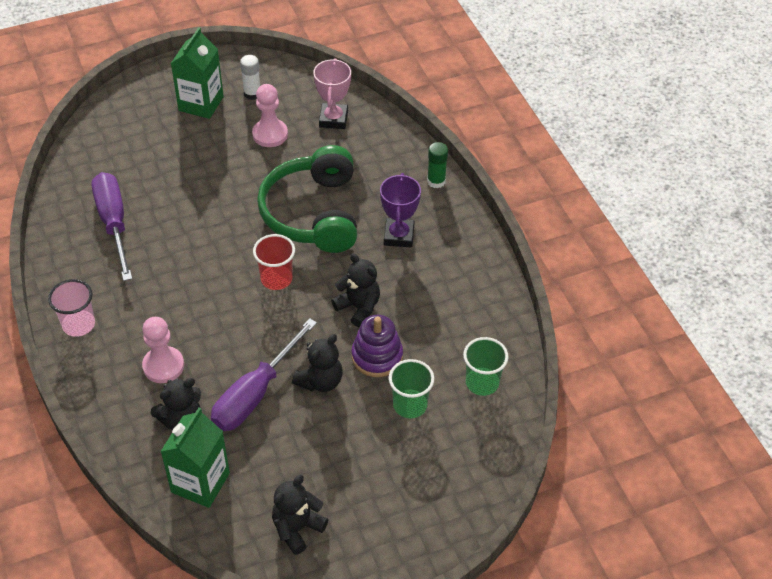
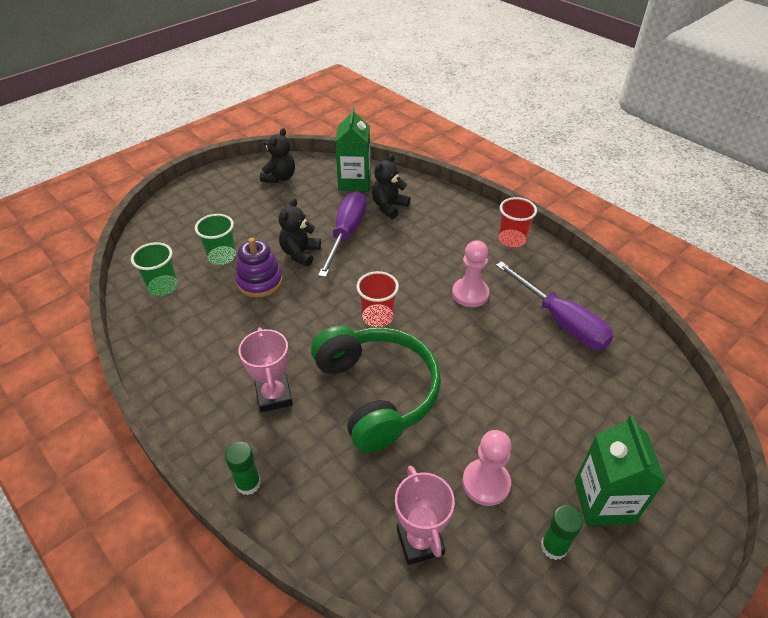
camera: 160 degrees right, 5 degrees down
pink cup [48,279,95,337] -> red cup [499,197,537,247]
pink pawn [142,317,184,383] -> pink pawn moved to [452,240,489,307]
white glue stick [240,55,260,100] -> green glue stick [541,506,583,560]
black teddy bear [331,253,380,327] -> none
purple trophy [380,173,421,247] -> pink trophy [239,327,293,413]

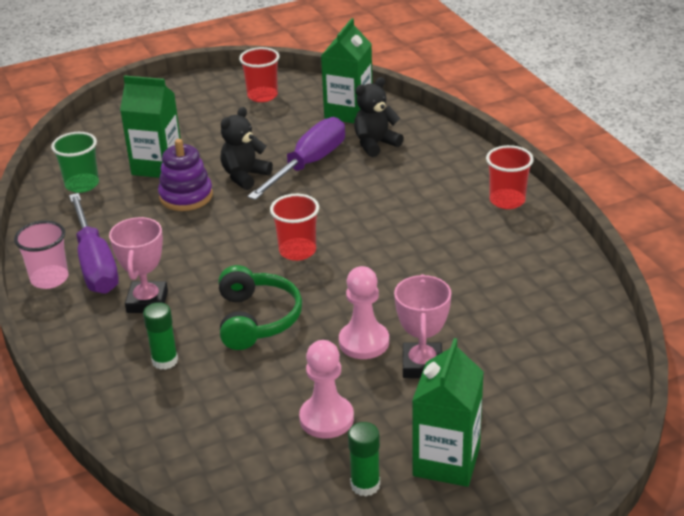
camera: 20 degrees right, 10 degrees down
green cup [195,214,236,265] -> green carton [120,75,181,178]
green glue stick [225,442,261,495] -> green glue stick moved to [143,302,178,370]
black teddy bear [260,128,295,183] -> red cup [239,47,280,102]
green headphones [311,326,441,453] -> green headphones [219,265,302,350], size x0.65
pink trophy [395,466,455,565] -> pink trophy moved to [394,274,451,378]
pink pawn [452,240,489,307] -> pink pawn moved to [339,266,389,359]
purple screwdriver [496,261,614,350] -> purple screwdriver moved to [69,193,119,294]
none -> pink cup [14,221,69,289]

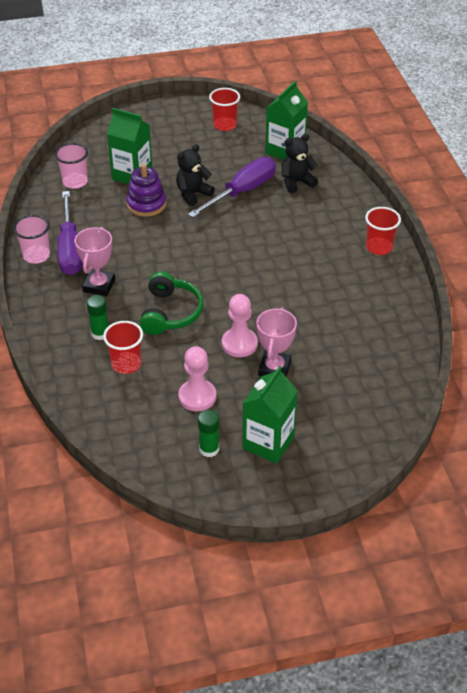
camera: 10 degrees right, 10 degrees up
green cup [51,132,99,193] -> pink cup [55,143,88,189]
red cup [270,194,319,261] -> red cup moved to [103,321,143,374]

